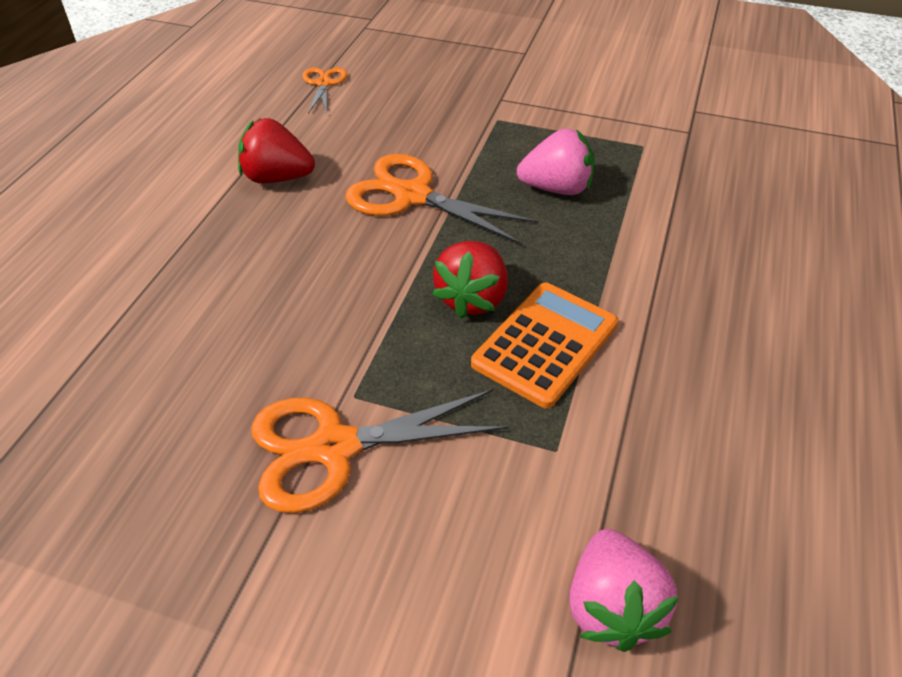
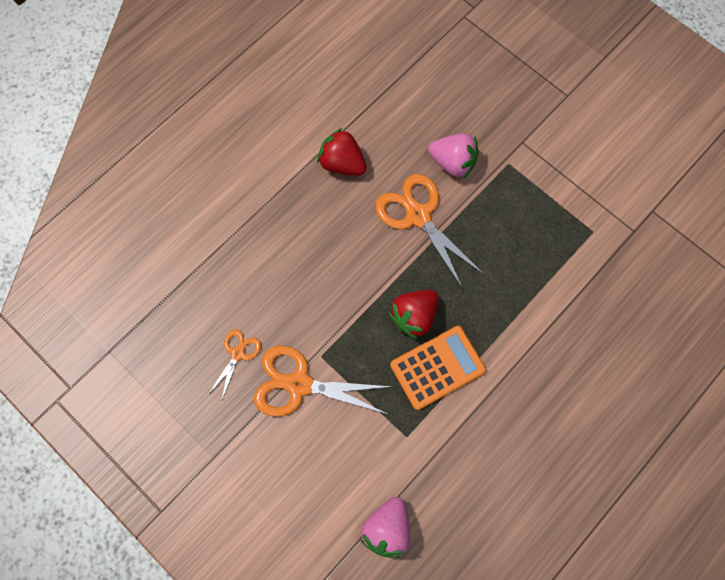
camera: 25 degrees right, 25 degrees up
orange scissors [302,67,347,114] -> orange scissors moved to [209,329,261,401]
pink strawberry [517,128,595,195] -> pink strawberry moved to [428,133,478,178]

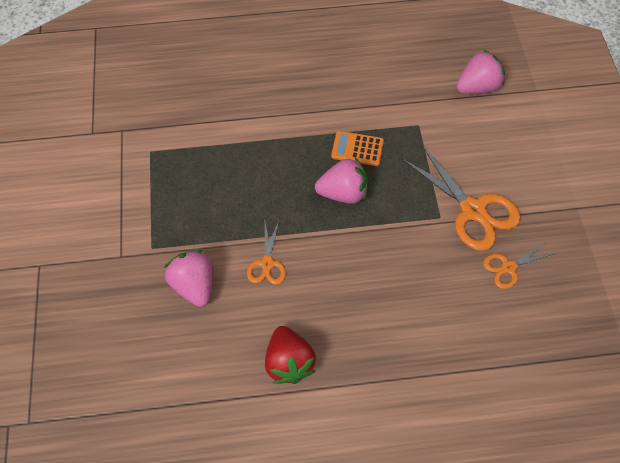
camera: 140 degrees left, 10 degrees down
orange scissors [375,174,483,289] -> orange scissors [247,221,286,285], size x0.54
red strawberry [388,290,439,340] -> pink strawberry [315,157,368,204]
orange calculator [390,326,486,410] -> orange calculator [331,131,384,166], size x0.64

